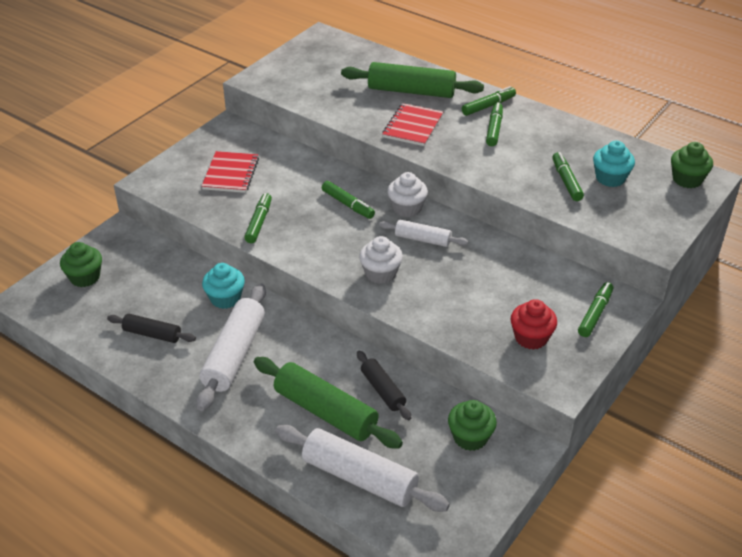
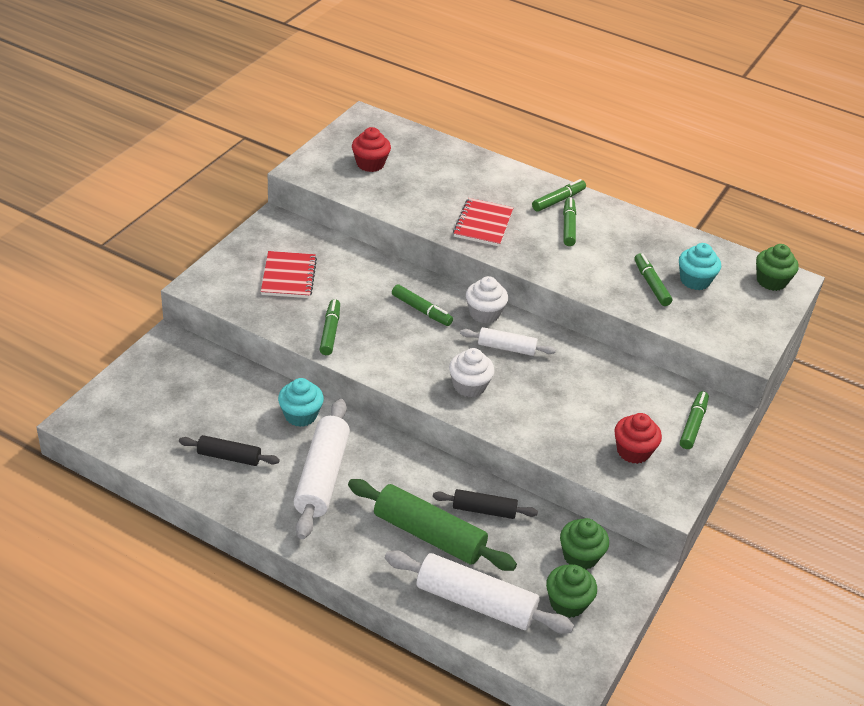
camera: 10 degrees left, 0 degrees up
green cupcake [60,242,102,287] -> green cupcake moved to [546,565,597,618]
green rolling pin [341,62,484,98] -> none
black rolling pin [357,351,411,420] -> black rolling pin turned 45 degrees counterclockwise [433,489,538,519]
none -> red cupcake [352,127,391,172]

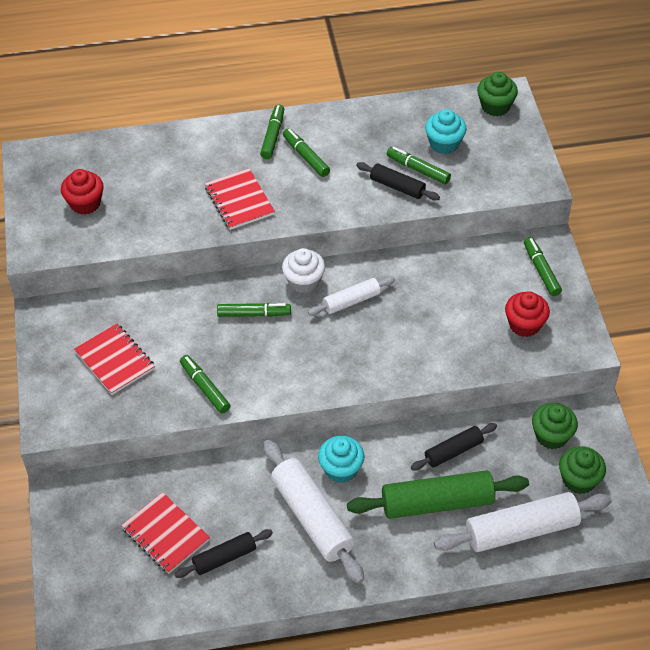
camera: 35 degrees left, 10 degrees up
turquoise cupcake [278,378,324,427] -> turquoise cupcake moved to [318,436,365,483]
white cupcake [449,348,495,397] -> none
none -> red notebook [121,492,210,573]
none -> black rolling pin [356,162,440,201]

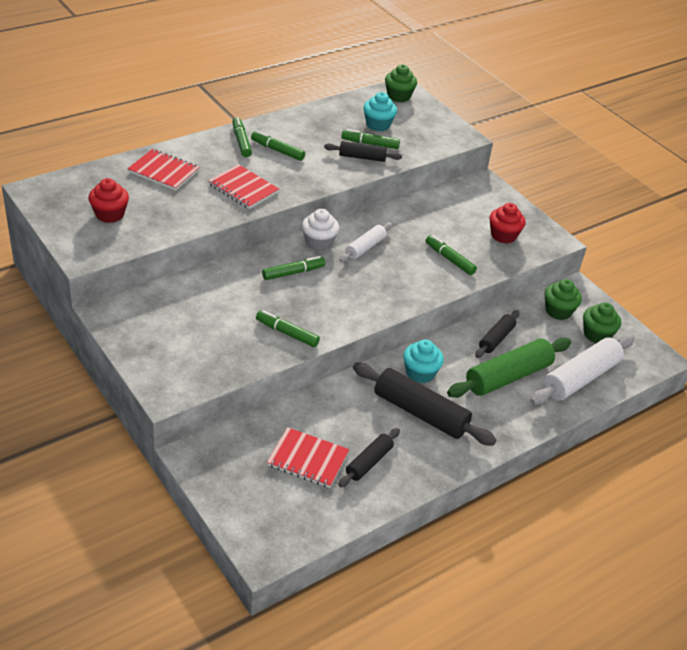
camera: 30 degrees left, 10 degrees down
red notebook [74,324,155,395] -> red notebook moved to [128,149,200,191]
white rolling pin [263,440,364,584] -> black rolling pin [353,363,496,446]
green marker [524,237,562,296] -> green marker moved to [426,235,477,275]

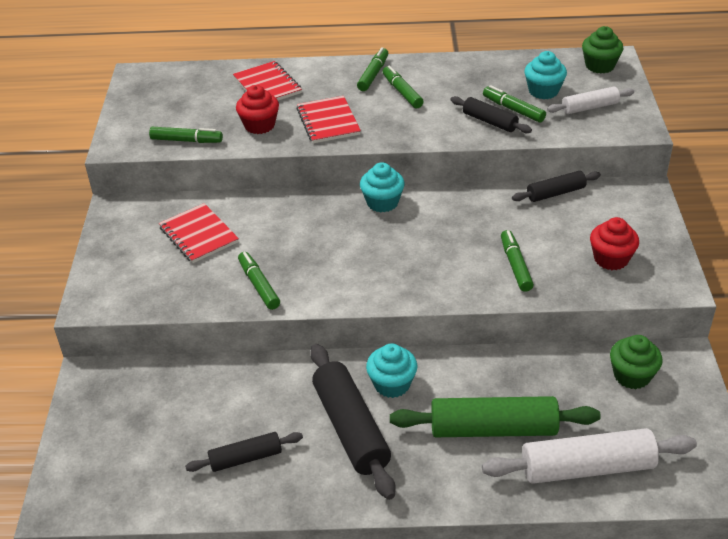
camera: 40 degrees right, 0 degrees up
red cupcake [88,178,129,223] -> red cupcake moved to [236,85,279,134]
green marker [262,256,325,280] -> green marker moved to [149,127,223,143]
red notebook [267,427,349,488] -> red notebook moved to [159,203,239,263]
white cupcake [302,209,339,251] -> turquoise cupcake [360,162,405,213]
white rolling pin [339,223,392,262] -> white rolling pin moved to [547,87,634,114]
black rolling pin [475,310,519,358] -> black rolling pin moved to [512,171,601,202]
green cupcake [583,302,621,343] -> none

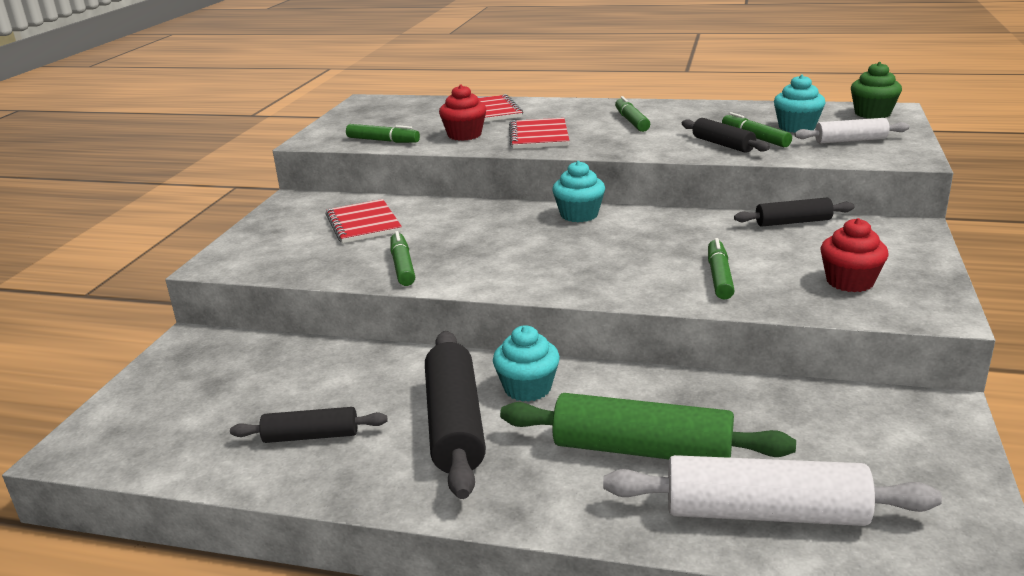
camera: 15 degrees right, 15 degrees down
green marker [357,47,388,91] -> none
green cupcake [610,335,663,389] -> none

